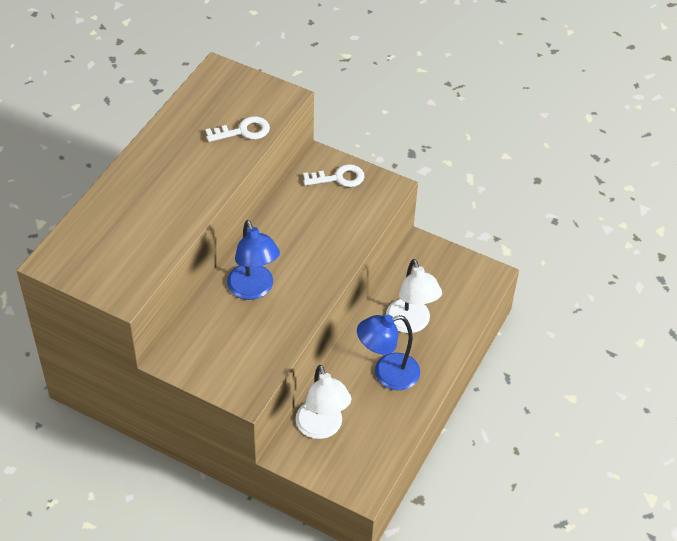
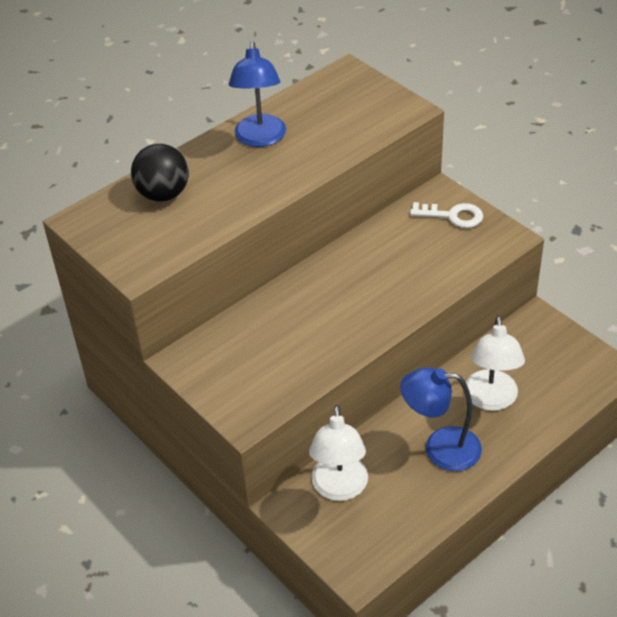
camera: 25 degrees right, 5 degrees down
white key [205,116,270,142] -> none
blue lamp [227,220,280,300] -> blue lamp moved to [229,41,286,147]
none -> black ball [131,144,189,202]

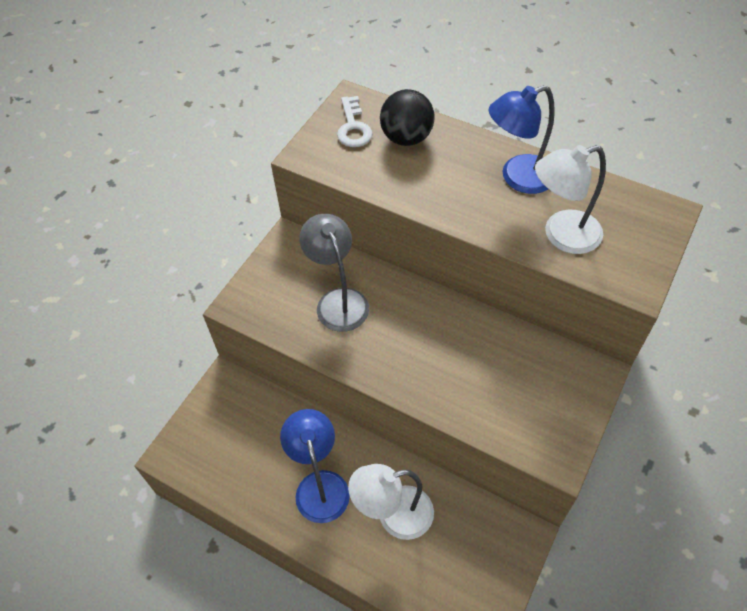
camera: 70 degrees right, 10 degrees up
white lamp [309,405,368,501] -> white lamp moved to [535,145,606,254]
white key [410,202,483,228] -> white key moved to [337,96,373,147]
none -> grey lamp [299,214,369,332]

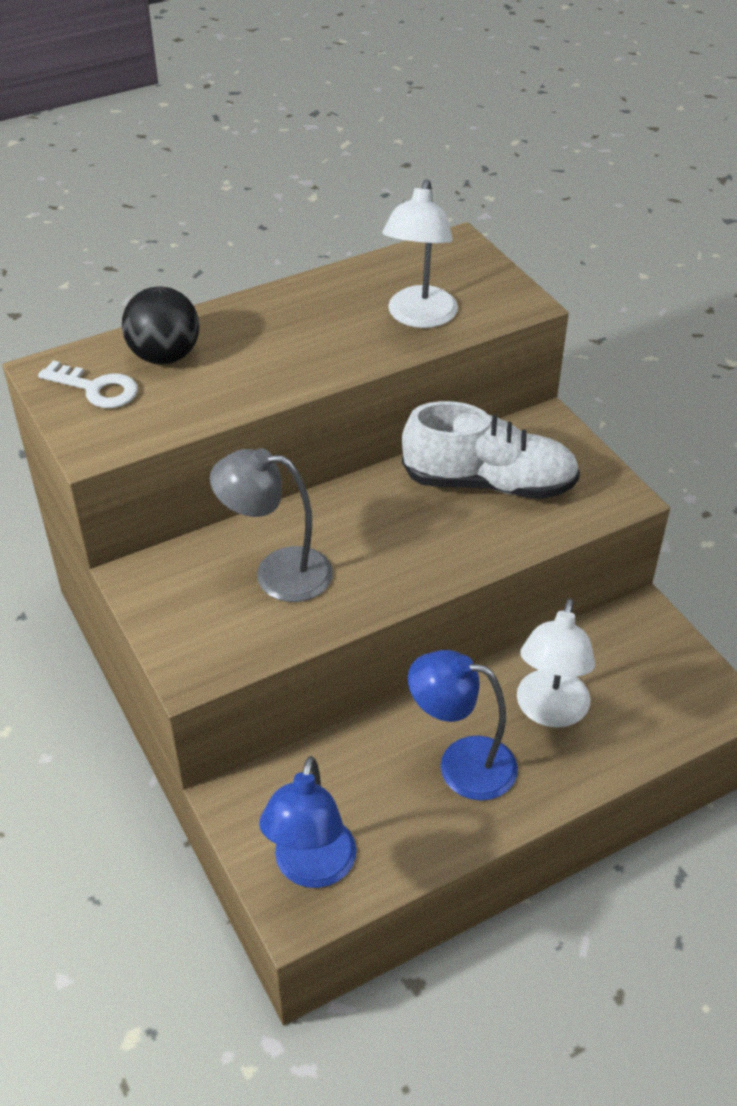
camera: 60 degrees left, 10 degrees down
blue lamp [489,85,555,194] -> blue lamp moved to [259,756,356,888]
none -> white shoe [402,401,580,499]

